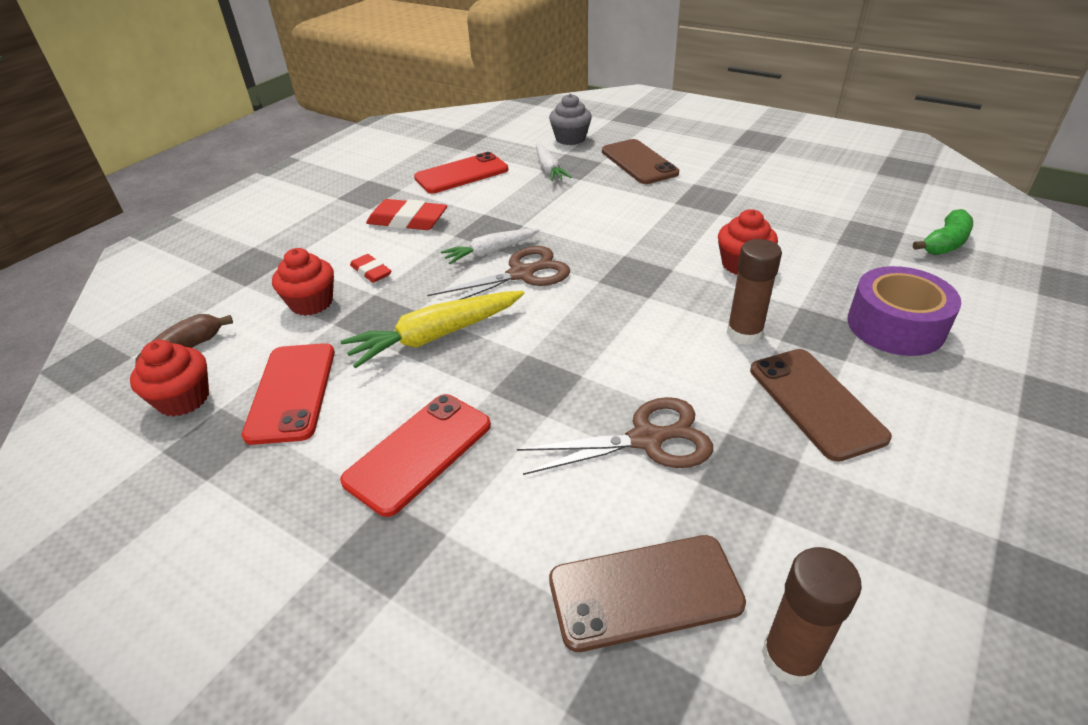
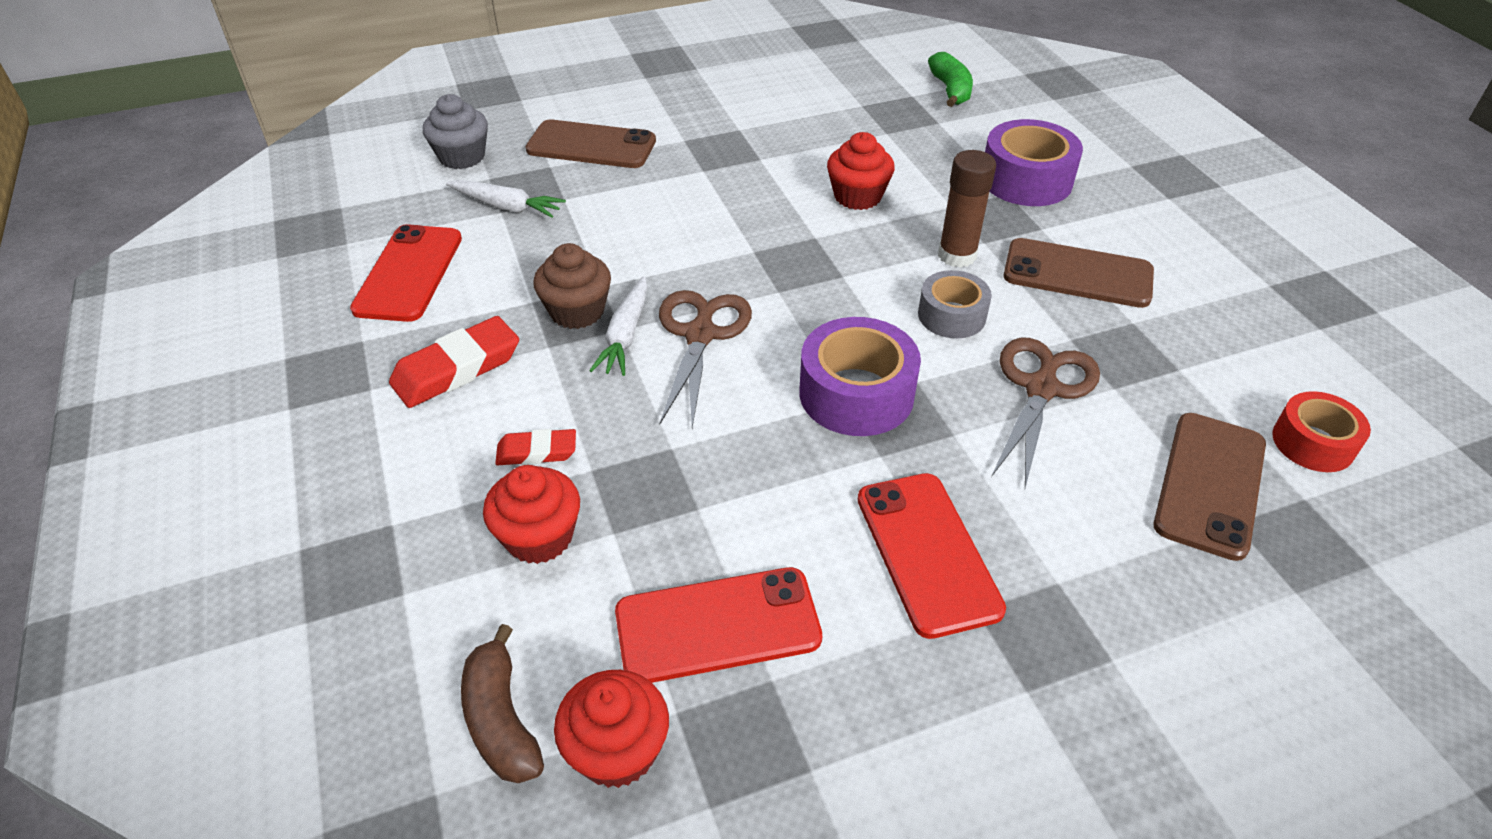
camera: 55 degrees left, 5 degrees up
red phone [242,343,335,445] -> red phone turned 45 degrees counterclockwise [615,567,822,683]
yellow carrot [341,291,524,368] -> none
brown glue stick [762,547,862,686] -> red tape [1272,391,1371,472]
none -> brown cupcake [533,243,611,329]
none -> purple tape [799,317,921,436]
none -> grey tape [918,270,992,338]

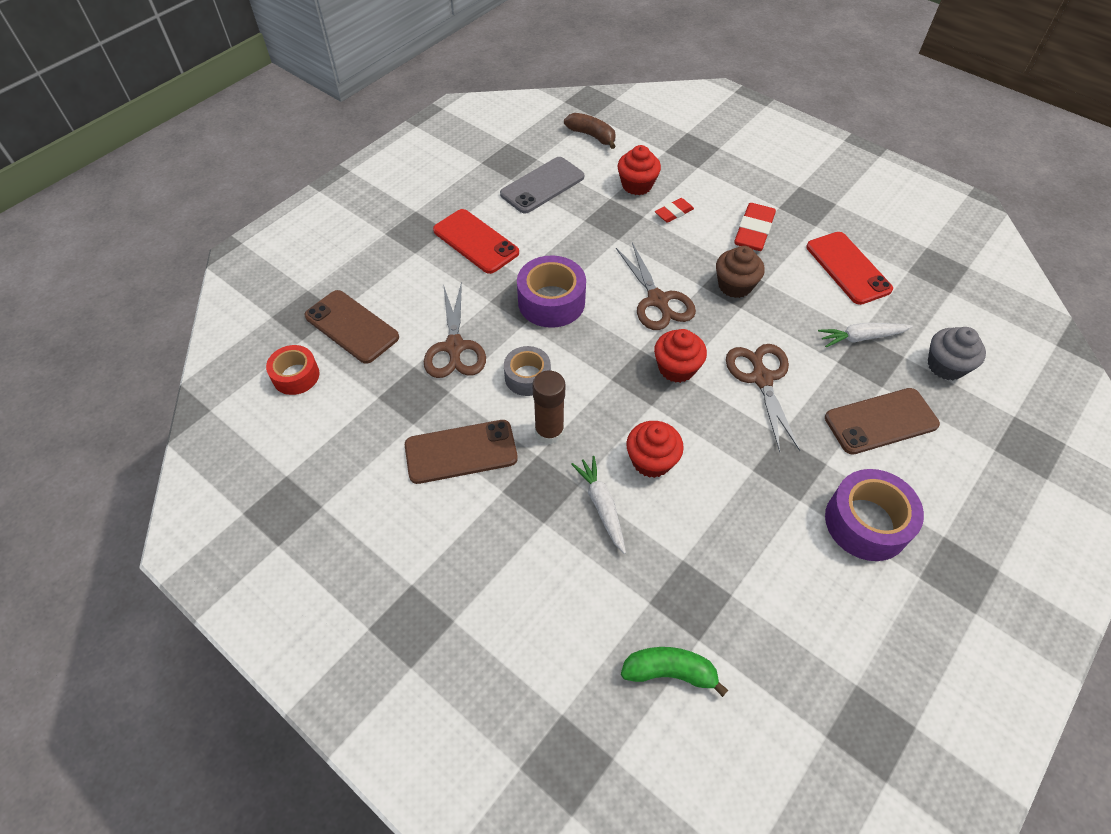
camera: 150 degrees right, 10 degrees up
red cupcake [554,670,669,788] -> red cupcake moved to [654,329,707,383]
white carrot [589,276,648,376] -> white carrot moved to [571,456,626,554]
red phone [615,567,822,683] -> grey phone [500,157,584,213]
green banana [928,52,973,107] -> green banana turned 135 degrees clockwise [621,647,728,697]
purple tape [985,119,1083,206] -> purple tape moved to [825,469,924,561]
brown phone [1154,413,1266,561] -> brown phone turned 45 degrees counterclockwise [304,290,399,364]
none -> brown scissors [726,344,800,452]

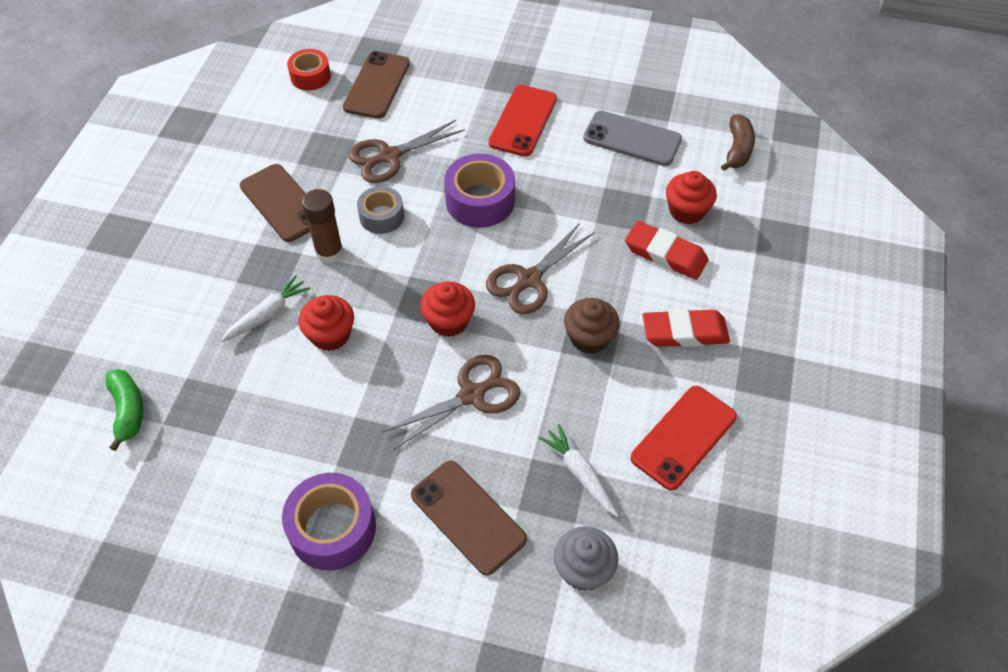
camera: 65 degrees right, 0 degrees up
red eraser [655,198,694,223] -> red eraser [625,221,708,280], size x1.70

